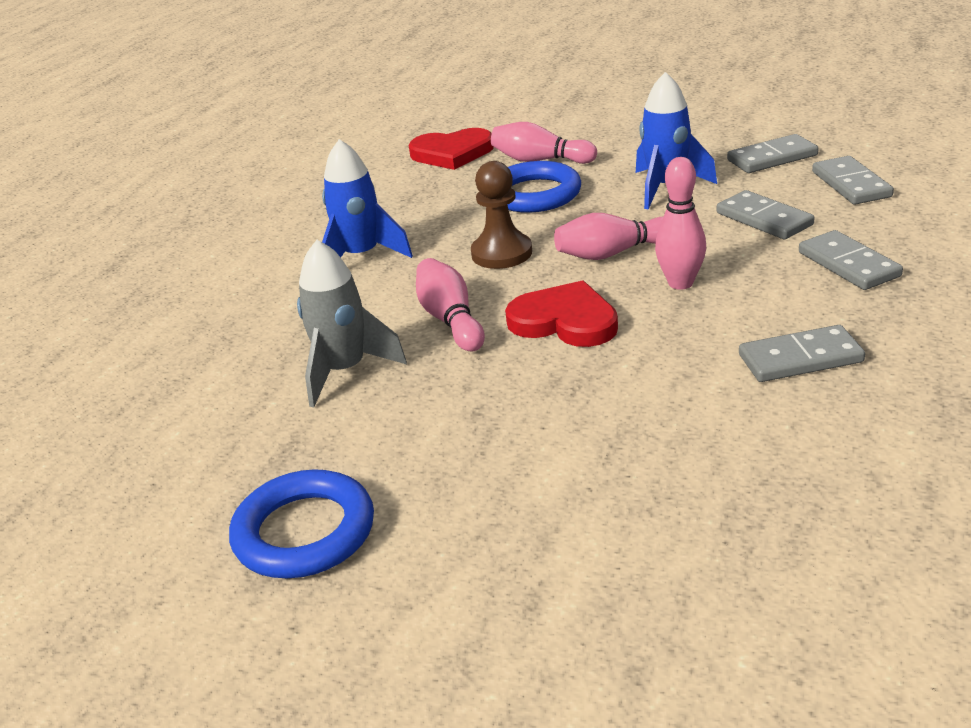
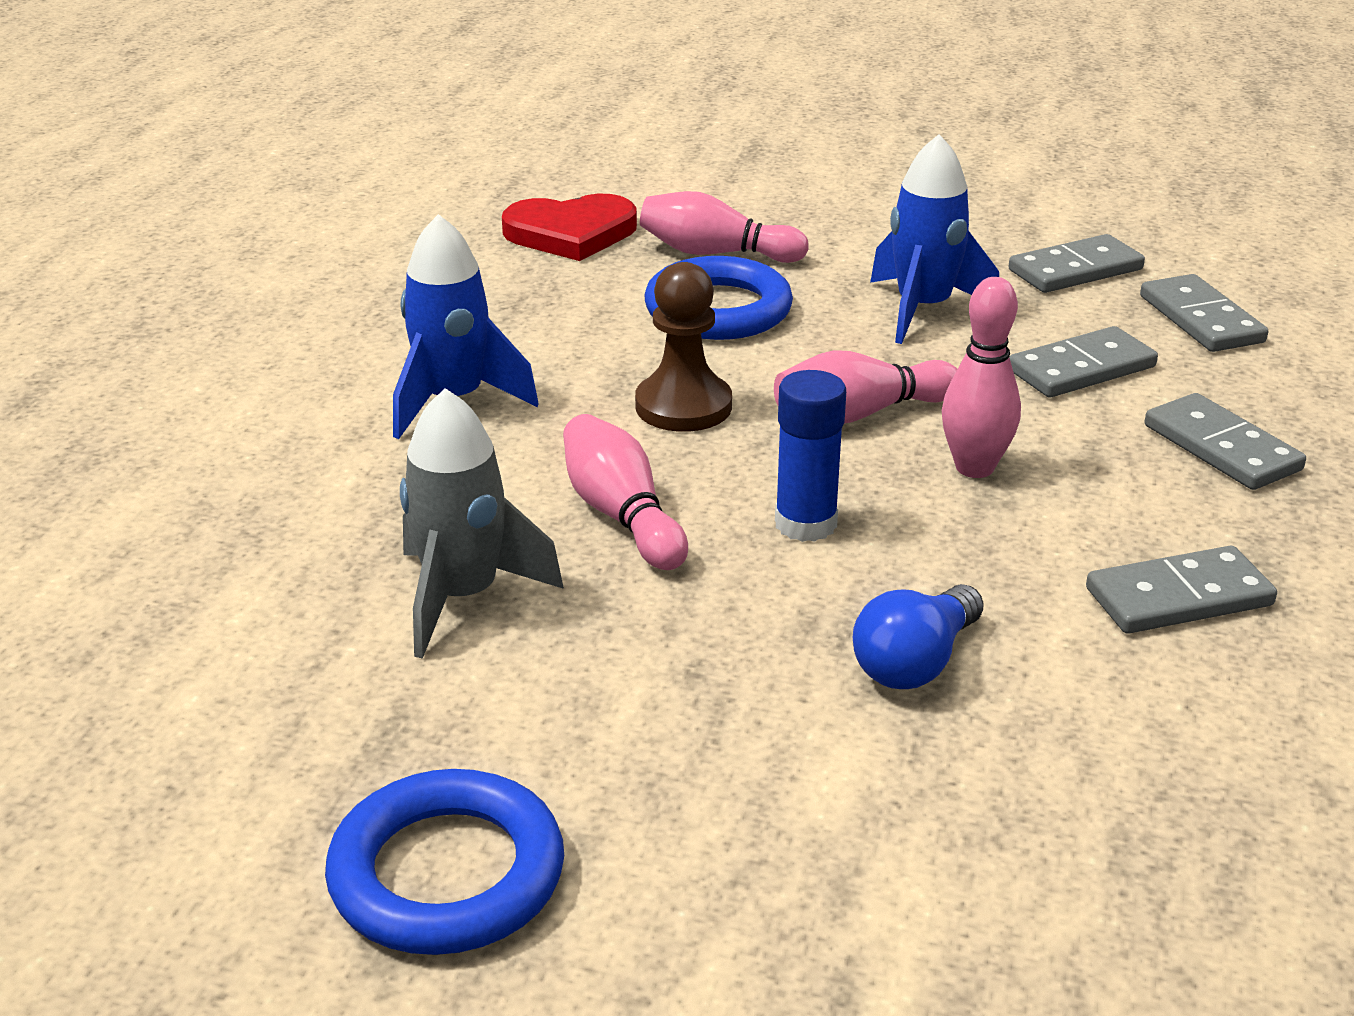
camera: 10 degrees left, 0 degrees up
red heart [505,280,618,347] -> blue glue stick [775,370,846,542]
grey domino [717,190,815,239] -> grey domino turned 75 degrees counterclockwise [1009,326,1158,397]
none -> blue light bulb [853,584,984,689]

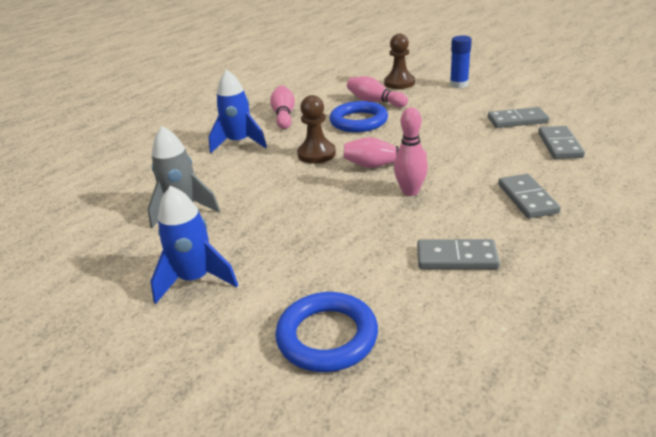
camera: 25 degrees right, 0 degrees up
blue ring [325,769,564,955] -> blue ring moved to [275,292,378,372]
red heart [502,194,637,261] -> none
pink bowling pin [563,414,688,570] -> pink bowling pin moved to [270,85,295,129]
blue glue stick [775,370,846,542] -> blue glue stick moved to [450,35,472,88]
blue light bulb [853,584,984,689] -> none
blue rocket [870,134,999,344] -> blue rocket moved to [150,185,238,304]
grey domino [1009,326,1158,397] -> none
none -> brown pawn [384,34,415,89]

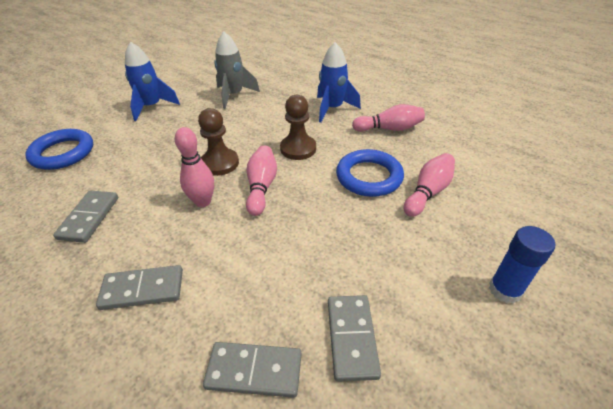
camera: 90 degrees right, 10 degrees up
brown pawn [384,34,415,89] -> brown pawn moved to [198,108,239,176]

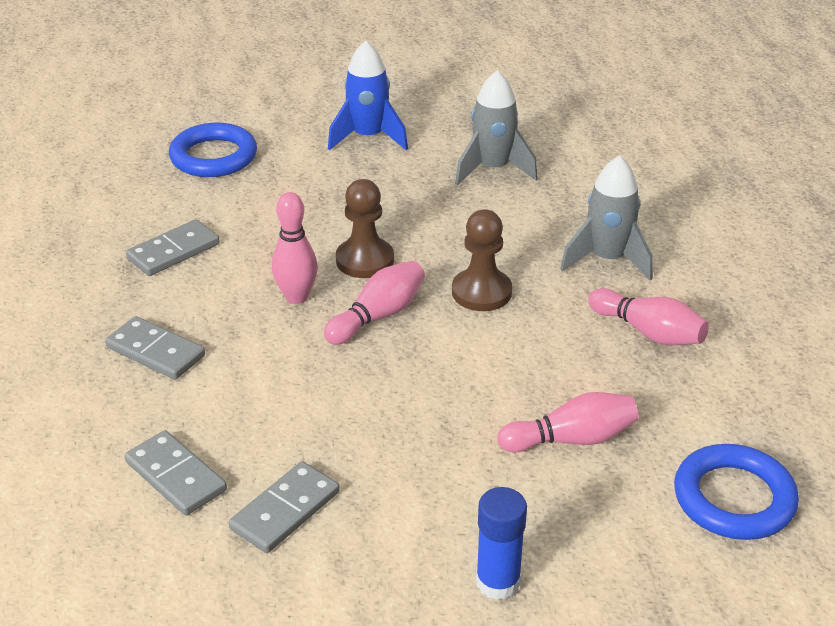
camera: 40 degrees right, 5 degrees down
blue rocket [317,42,361,123] -> grey rocket [560,155,653,281]
blue ring [336,149,404,197] -> blue ring moved to [674,444,799,540]

